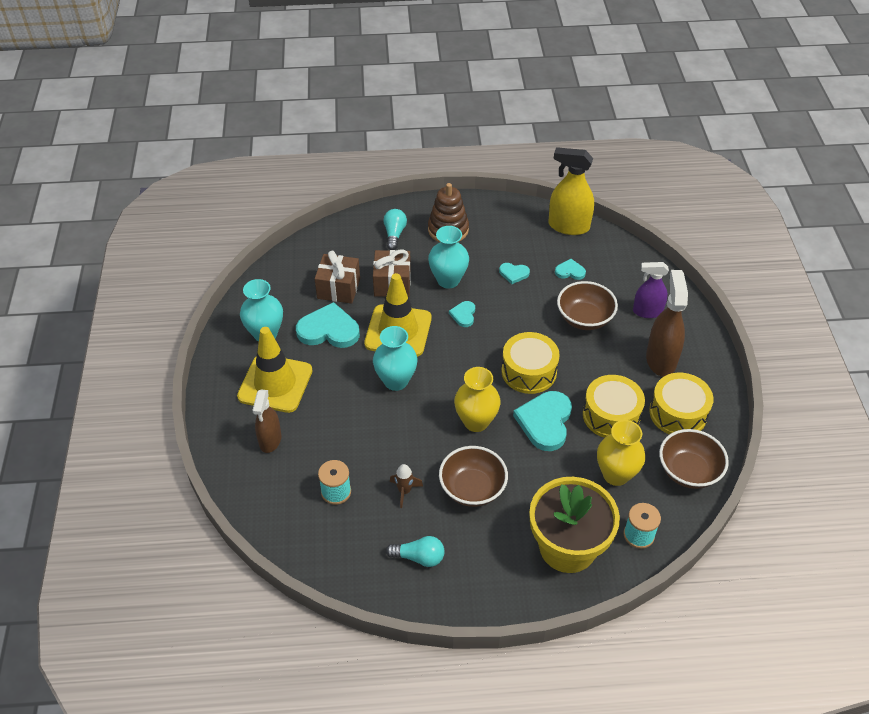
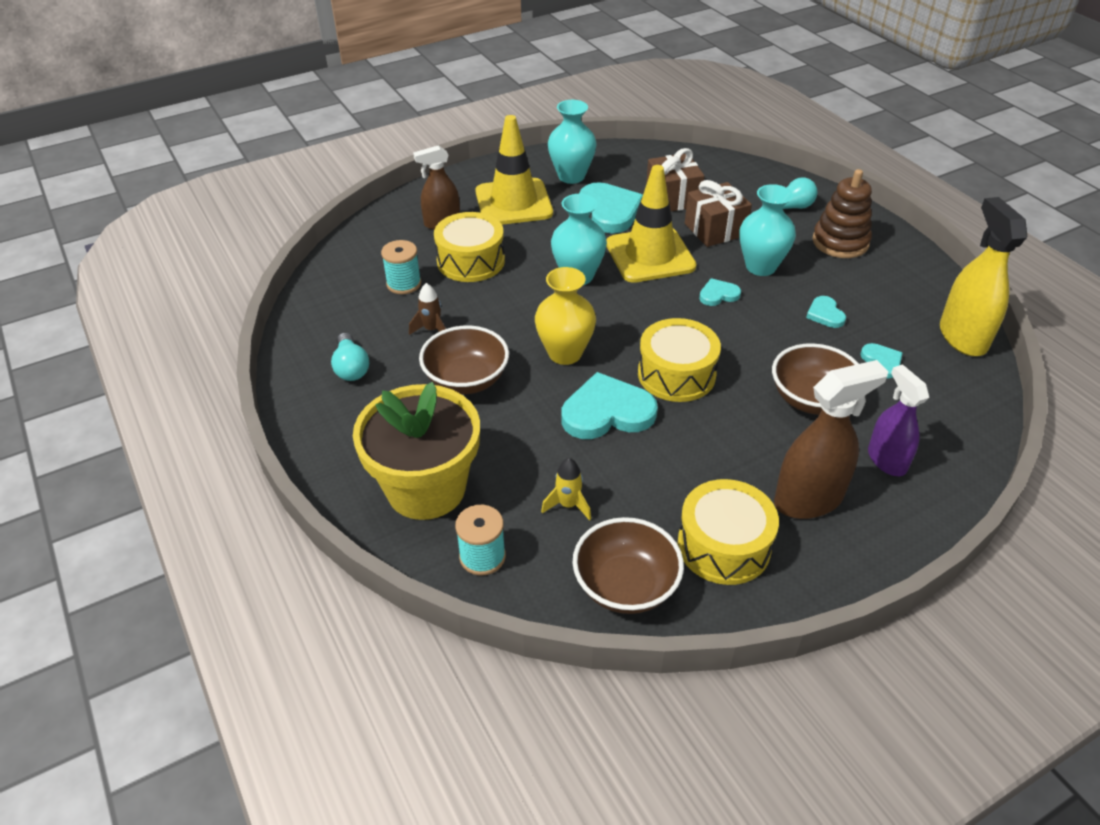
camera: 65 degrees right, 5 degrees down
yellow drum [583,375,645,438] -> yellow drum moved to [434,212,505,282]
yellow vase [597,420,646,486] -> yellow rocket [541,458,591,520]

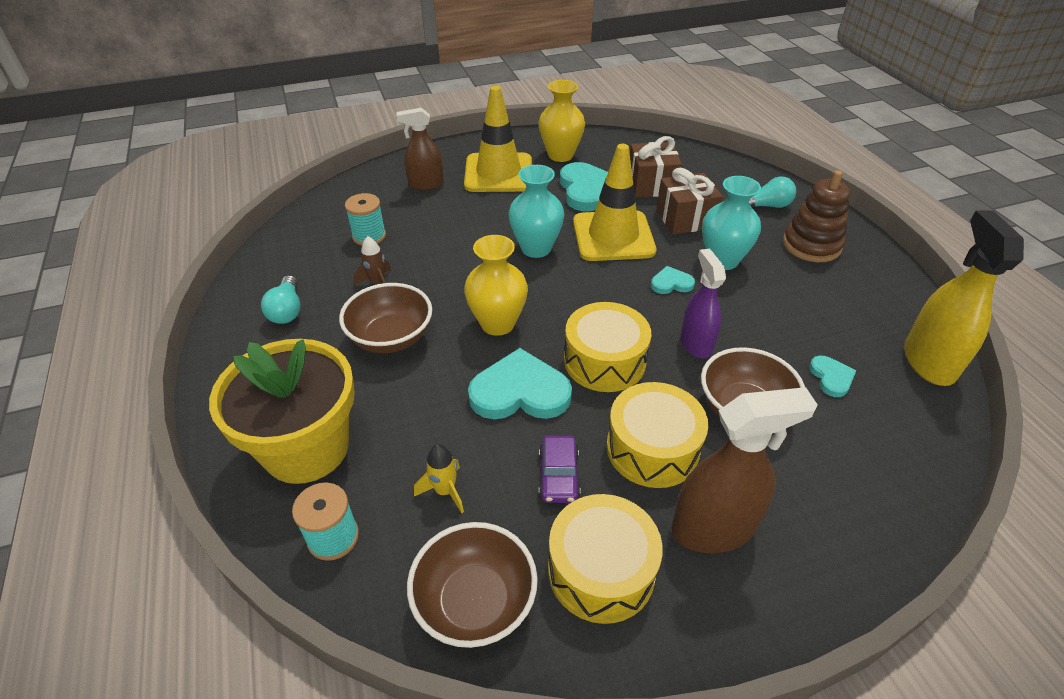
camera: 10 degrees right, 0 degrees up
yellow drum [434,212,505,282] -> yellow drum moved to [606,382,708,488]
turquoise vase [548,100,596,184] -> yellow vase [539,80,585,162]
turquoise heart [806,296,846,328] -> none
purple spray bottle [868,364,929,476] -> purple spray bottle moved to [681,249,726,359]
none -> purple car [539,436,581,503]

